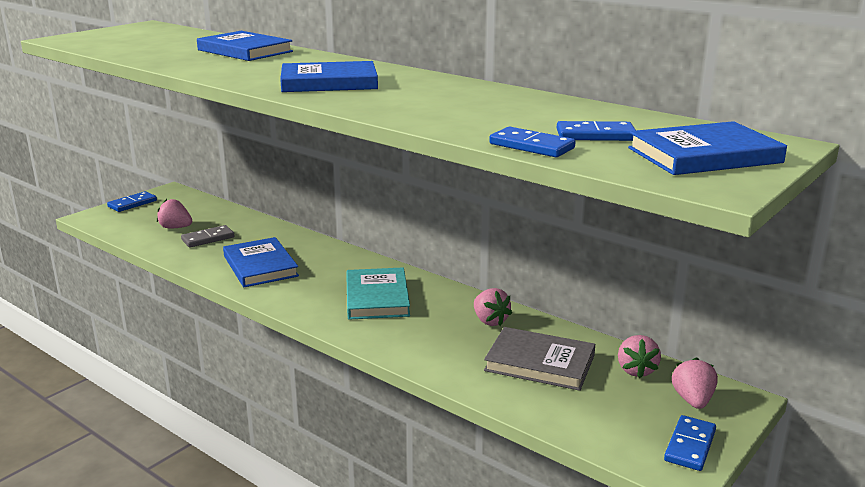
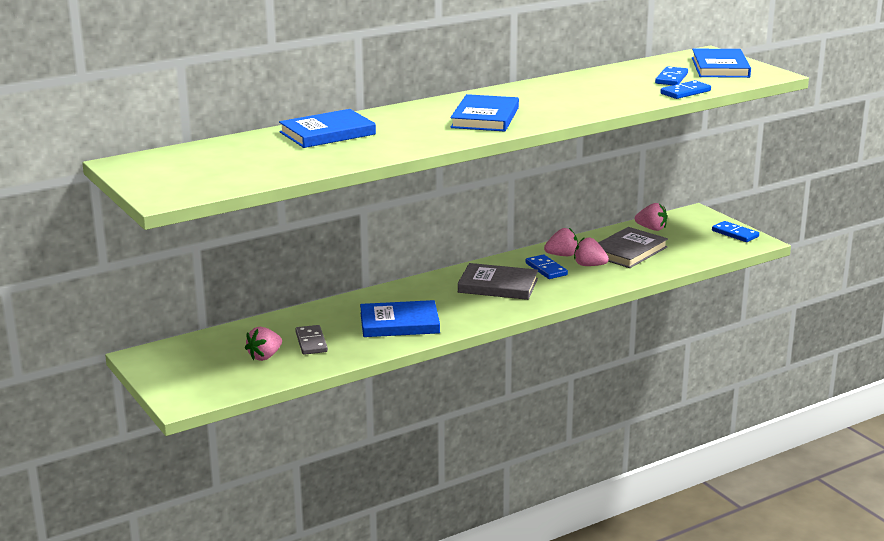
camera: 70 degrees left, 0 degrees up
blue domino [107,191,157,212] -> blue domino moved to [525,254,568,279]
turquoise book [346,267,410,320] -> grey book [458,263,538,300]
pink strawberry [672,357,718,409] -> pink strawberry moved to [574,237,609,266]

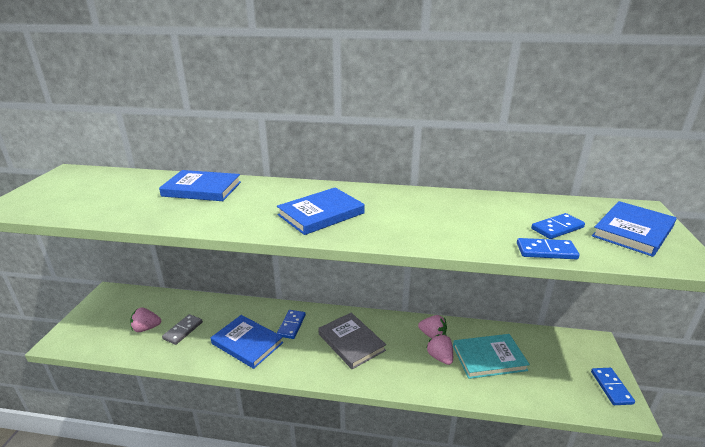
camera: 40 degrees right, 5 degrees up
blue domino [525,254,568,279] -> blue domino moved to [277,310,306,339]
grey book [598,227,668,268] -> turquoise book [453,334,530,379]
pink strawberry [635,203,667,231] -> none

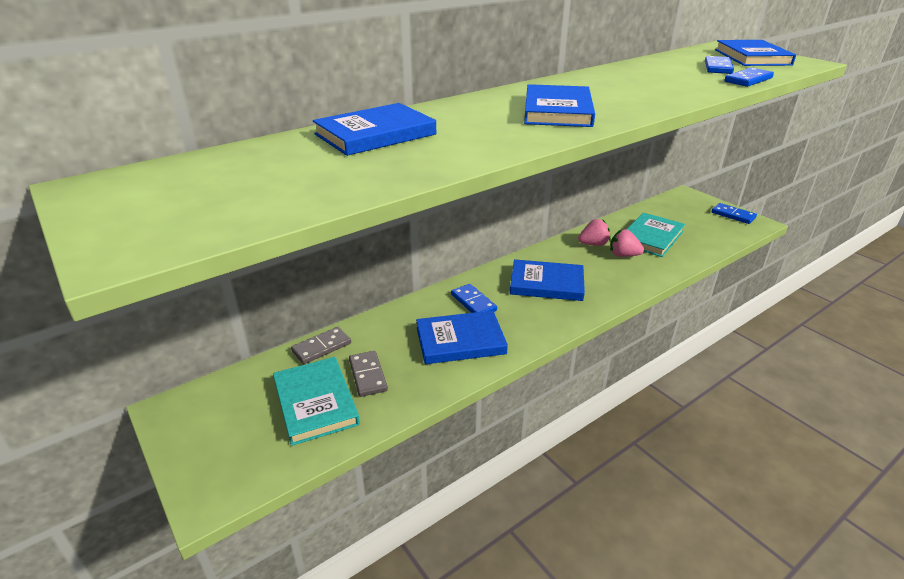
camera: 45 degrees left, 5 degrees up
pink strawberry [130,308,161,332] -> turquoise book [273,357,360,446]
grey book [318,312,386,369] -> blue book [510,259,585,301]
none -> grey domino [291,327,351,364]

